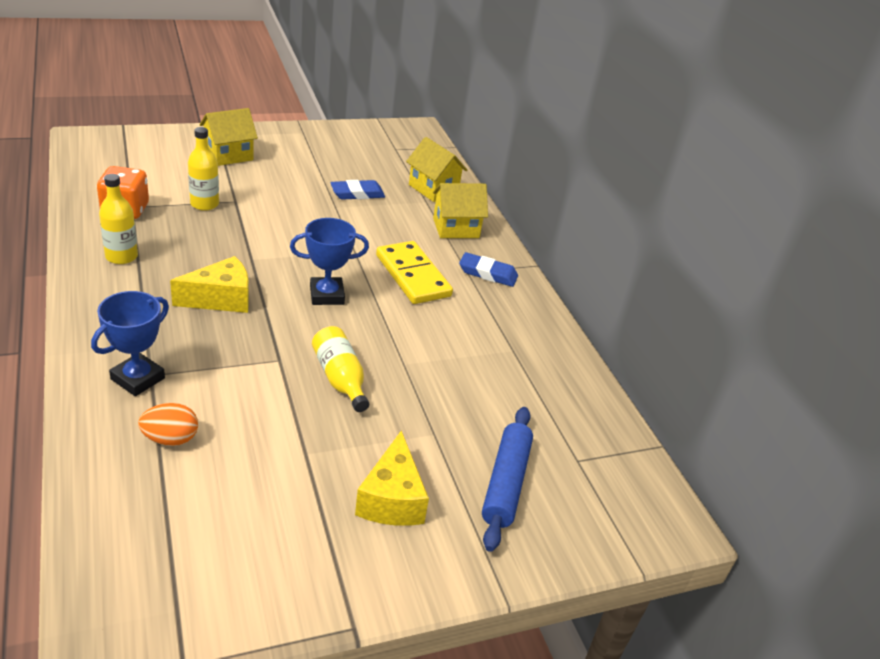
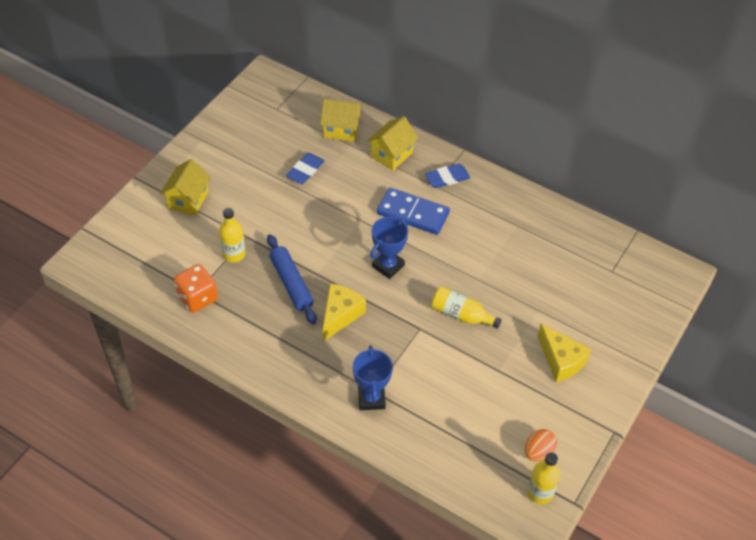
camera: 35 degrees left, 15 degrees up
yellow bottle [99,174,138,264] -> yellow bottle moved to [527,452,561,505]
orange egg [138,403,198,446] -> orange egg moved to [525,429,557,461]
yellow domino [376,241,453,304] -> blue domino [377,187,450,235]
blue rolling pin [482,407,533,552] -> blue rolling pin moved to [267,234,317,324]

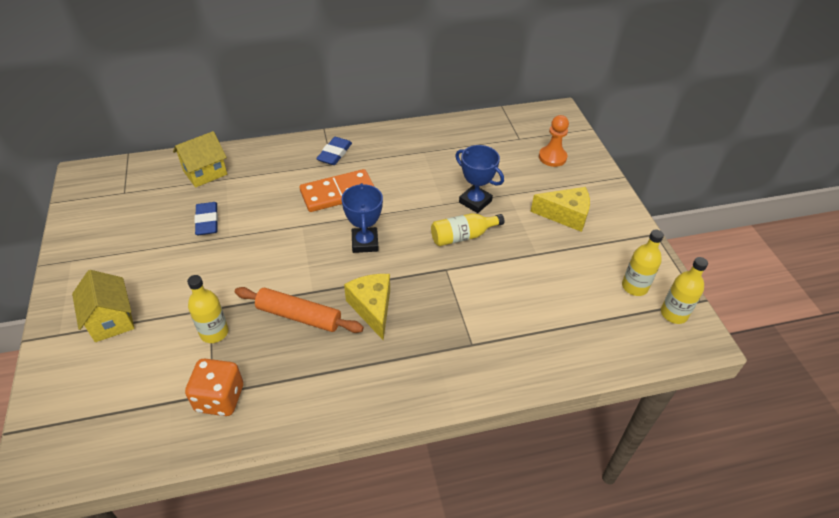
camera: 45 degrees left, 5 degrees down
blue rolling pin [267,234,317,324] -> orange rolling pin [235,287,364,333]
blue trophy [353,345,393,410] -> blue trophy moved to [455,145,504,213]
yellow house [367,116,418,170] -> none
blue domino [377,187,450,235] -> orange domino [299,169,374,212]
orange egg [525,429,557,461] -> yellow bottle [622,229,664,296]
none -> orange pawn [539,115,569,167]

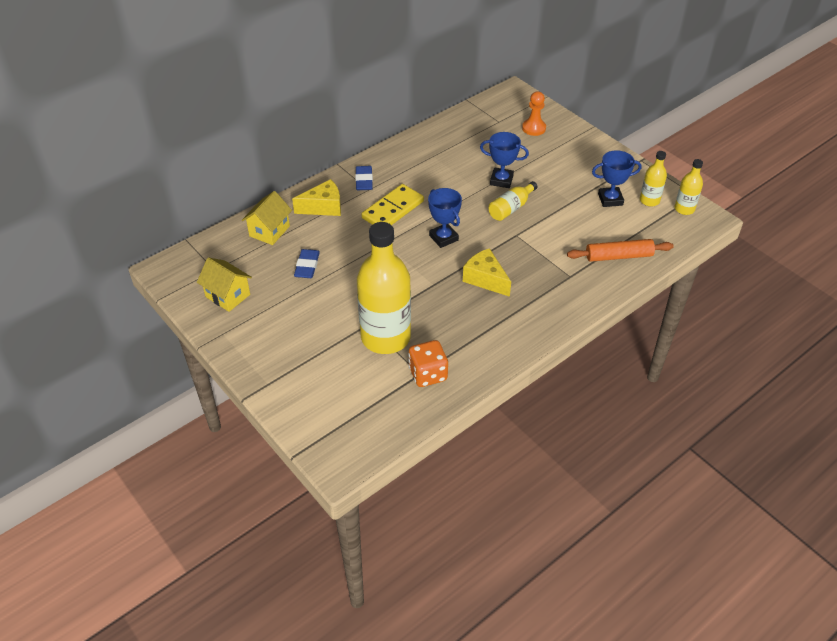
camera: 25 degrees left, 0 degrees up
yellow house [72,270,135,342] -> yellow house moved to [197,257,252,312]
yellow bottle [187,275,229,343] -> yellow bottle [357,222,411,354], size x2.14
blue eraser [194,202,218,235] -> blue eraser turned 45 degrees clockwise [294,249,320,278]
orange rolling pin [235,287,364,333] -> orange rolling pin moved to [567,239,674,262]
orange domino [299,169,374,212] -> yellow domino [361,184,424,225]
yellow cheese [530,187,590,232] -> yellow cheese moved to [292,179,341,216]
none -> blue trophy [592,150,642,207]

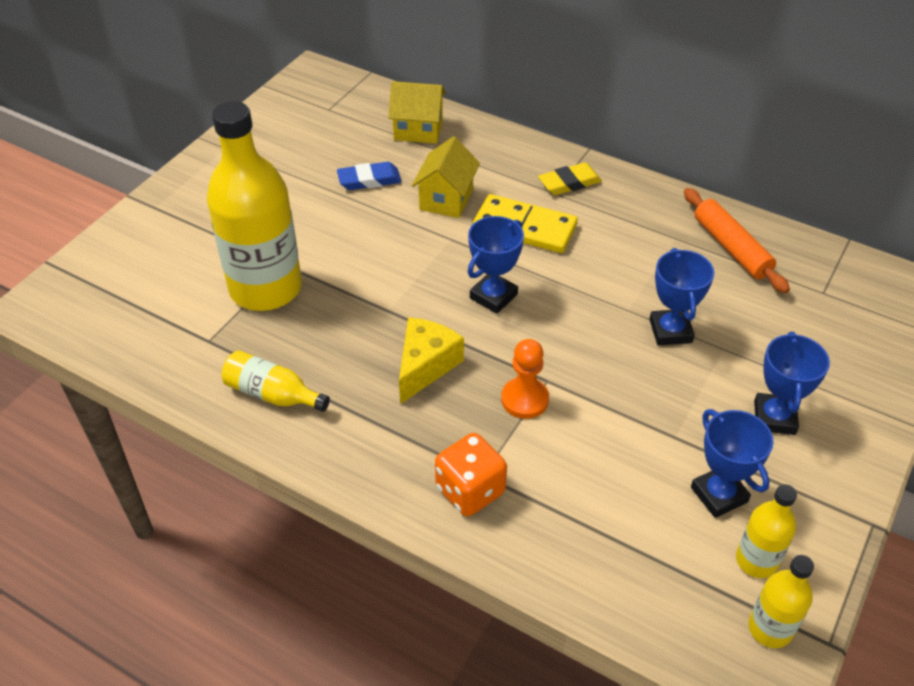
camera: 70 degrees right, 0 degrees up
yellow house [197,257,252,312] -> yellow house moved to [412,136,480,218]
yellow cheese [292,179,341,216] -> none
blue eraser [355,166,373,190] -> yellow eraser [538,163,602,195]
orange dice [408,340,448,387] -> orange dice moved to [435,433,507,516]
yellow bottle [488,181,537,221] -> yellow bottle moved to [222,350,330,412]
orange pawn [522,91,546,136] -> orange pawn moved to [501,339,549,419]
orange rolling pin [567,239,674,262] -> orange rolling pin moved to [684,188,790,293]
none -> blue trophy [754,332,830,435]

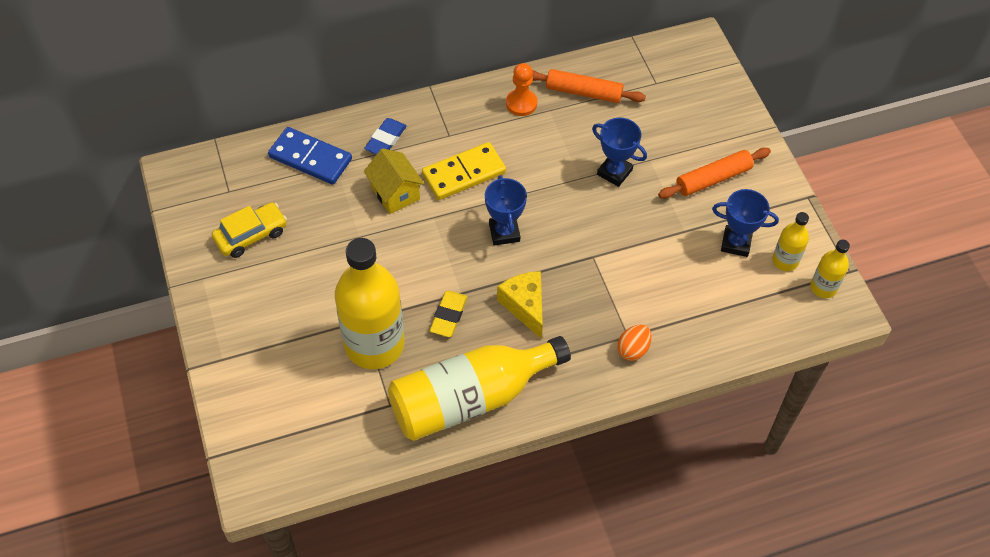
camera: 50 degrees left, 10 degrees up
yellow bottle [222,350,330,412] -> yellow bottle [388,336,571,441], size x2.14
blue eraser [337,162,402,190] -> blue eraser moved to [364,118,407,155]
yellow house [388,81,446,144] -> blue domino [268,127,352,185]
orange dice [435,433,507,516] -> orange egg [617,325,652,361]
orange pawn [501,339,549,419] -> orange pawn moved to [506,63,537,116]
yellow eraser [538,163,602,195] -> yellow eraser moved to [430,290,468,337]
blue trophy [754,332,830,435] -> orange rolling pin [658,147,771,199]
none -> yellow car [212,202,287,258]

